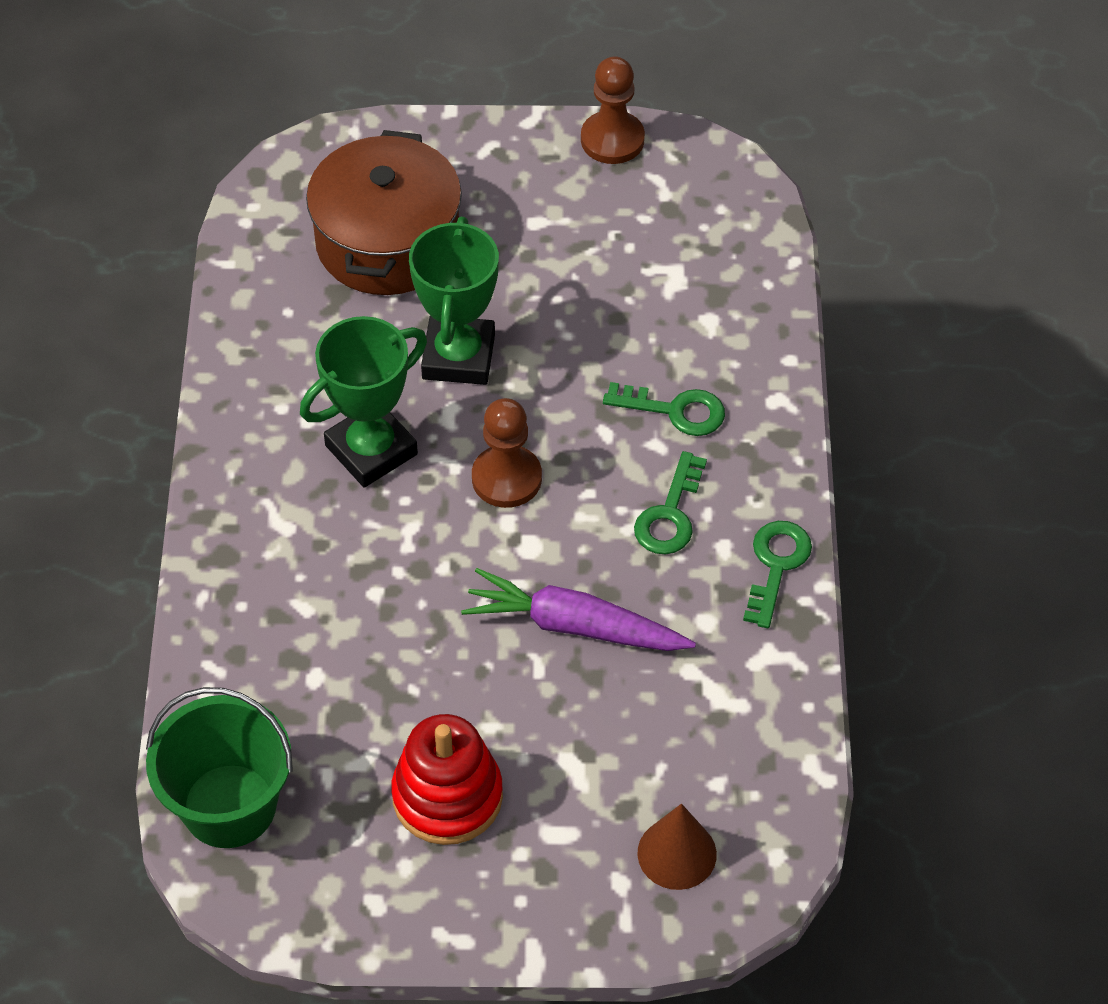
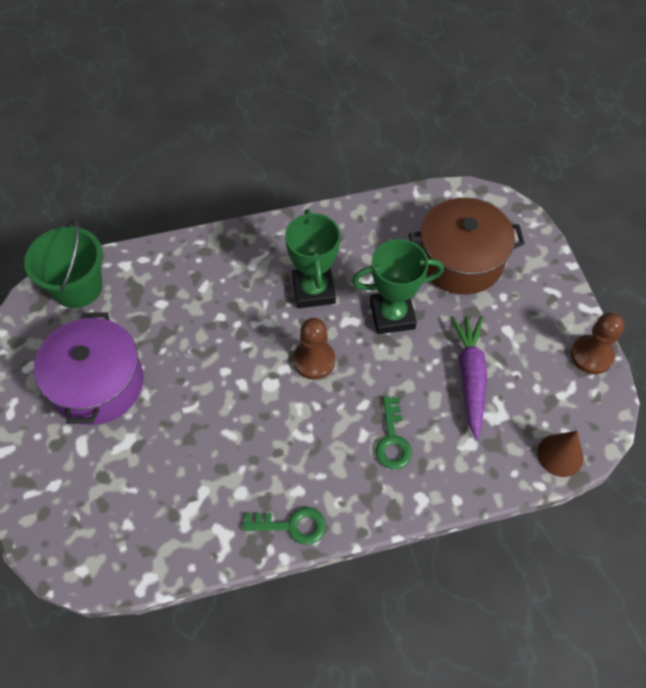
camera: 75 degrees right, 5 degrees up
green trophy [300,316,427,488] -> green trophy turned 45 degrees clockwise [285,209,341,308]
red stacking toy [391,714,503,845] -> purple pot [34,312,144,425]
purple carrot [461,568,696,651] -> purple carrot moved to [451,316,487,440]
green key [634,451,707,554] -> none
brown cone [638,804,717,890] -> brown cone moved to [537,431,583,477]

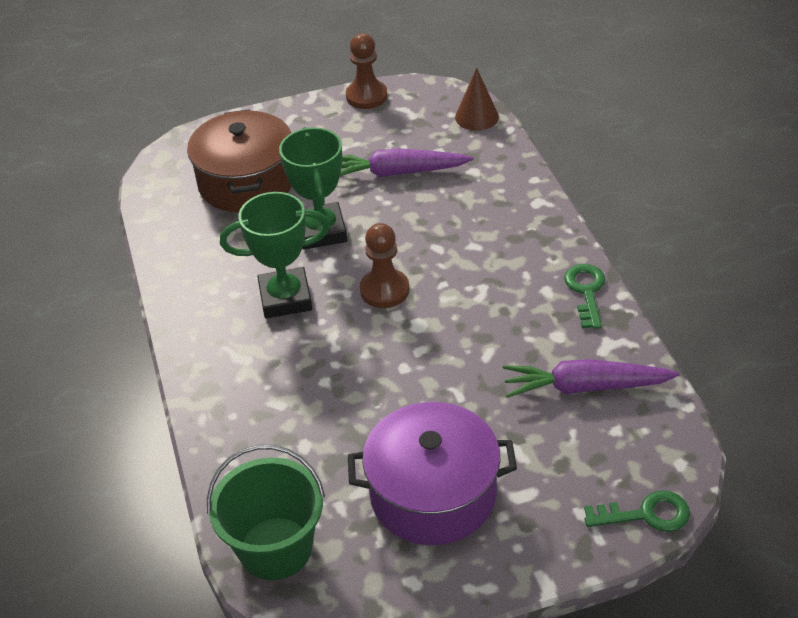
camera: 90 degrees left, 15 degrees down
green key [375,396,412,469] -> green key moved to [584,491,690,532]
none -> purple carrot [503,359,680,398]

